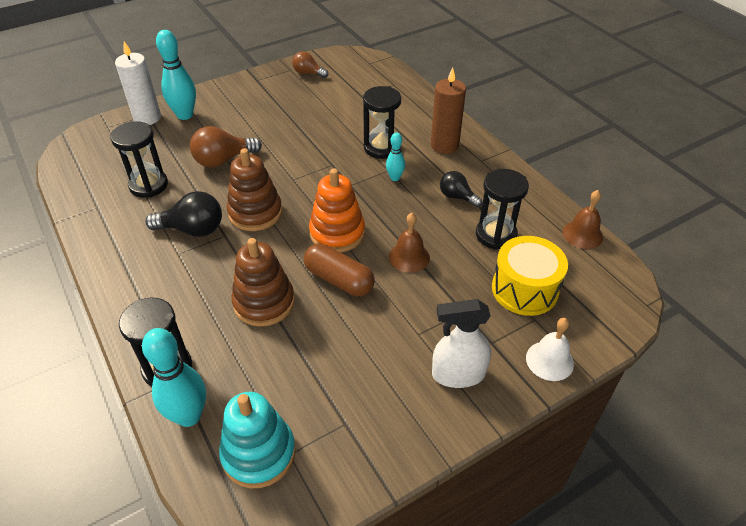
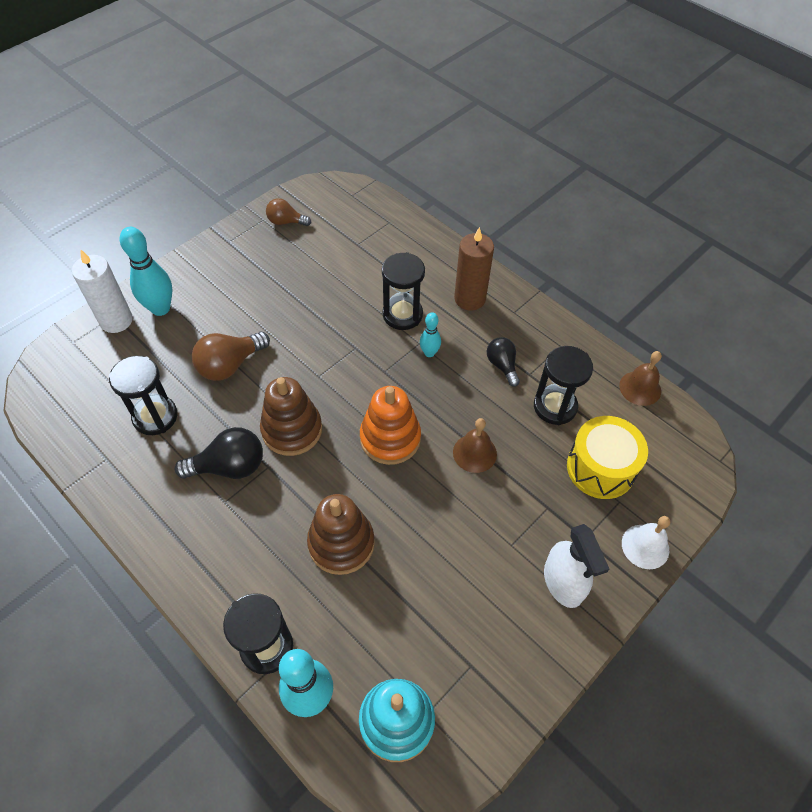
camera: 15 degrees left, 10 degrees up
brown capsule [304,244,375,296] -> none
white spray bottle [432,299,491,388] -> white spray bottle turned 90 degrees counterclockwise [544,524,609,608]
black light bulb [440,171,482,208] -> black light bulb turned 45 degrees clockwise [487,337,520,387]

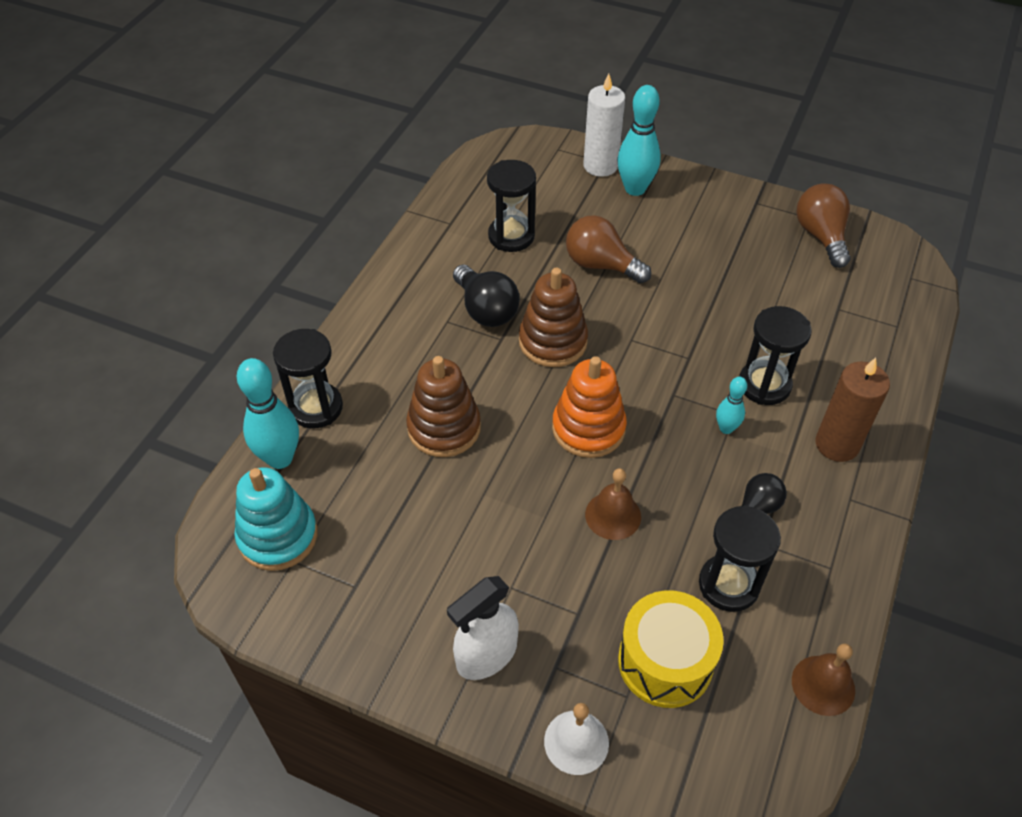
camera: 70 degrees right, 5 degrees down
brown light bulb [266,198,311,226] -> brown light bulb [797,183,851,268], size x1.57

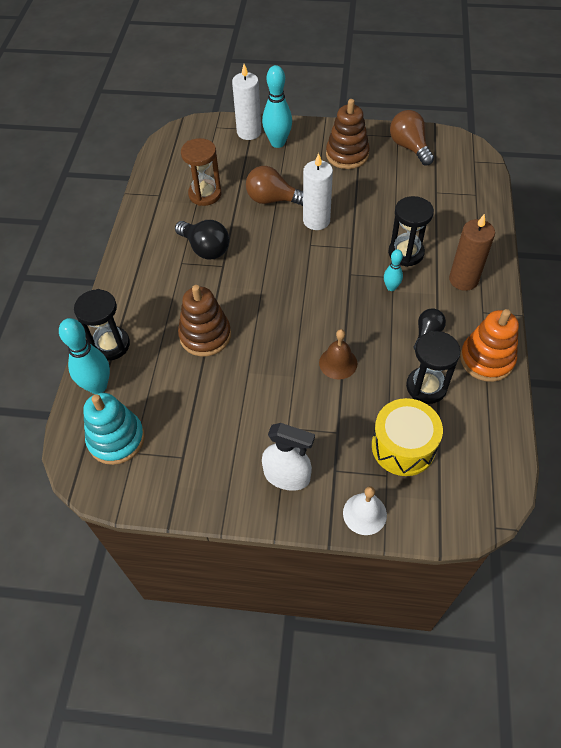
camera: 15 degrees left, 5 degrees up
white spray bottle [447,576,519,680] -> white spray bottle turned 105 degrees counterclockwise [262,423,315,491]
black hourglass [487,160,536,252] -> brown hourglass [181,138,221,206]
brown stacking toy [519,268,588,367] -> brown stacking toy moved to [326,99,370,169]
orange stacking toy [552,356,627,458] -> orange stacking toy moved to [460,309,519,382]
brown bell [792,644,855,716] -> none
none -> white candle [303,153,333,230]

